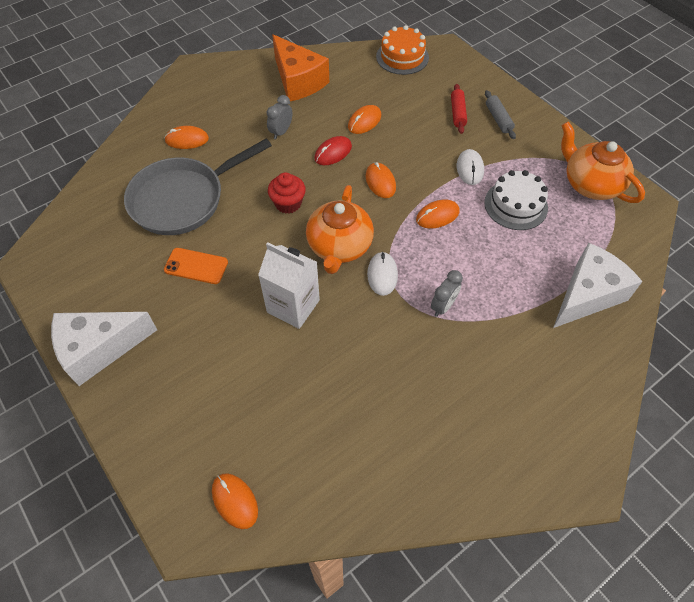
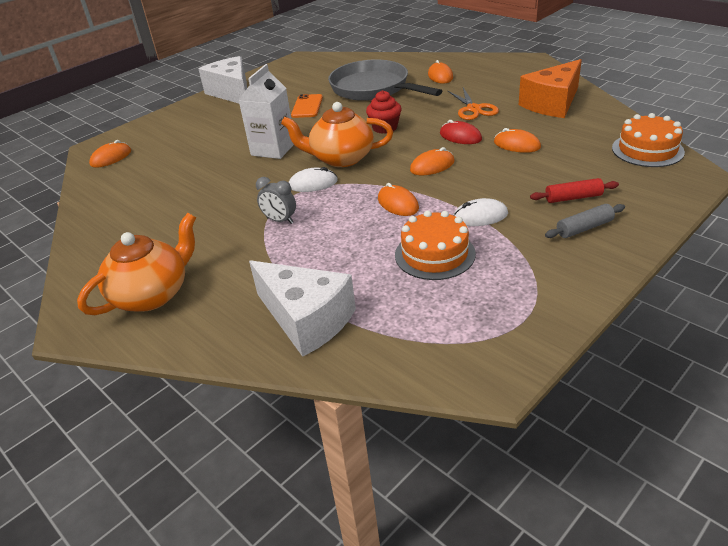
camera: 85 degrees right, 20 degrees down
grey clock [266,95,292,139] -> orange scissors [448,88,499,120]
white cake [484,170,548,230] -> orange cake [395,210,476,280]
orange teapot [561,121,645,203] -> orange teapot moved to [77,213,196,315]

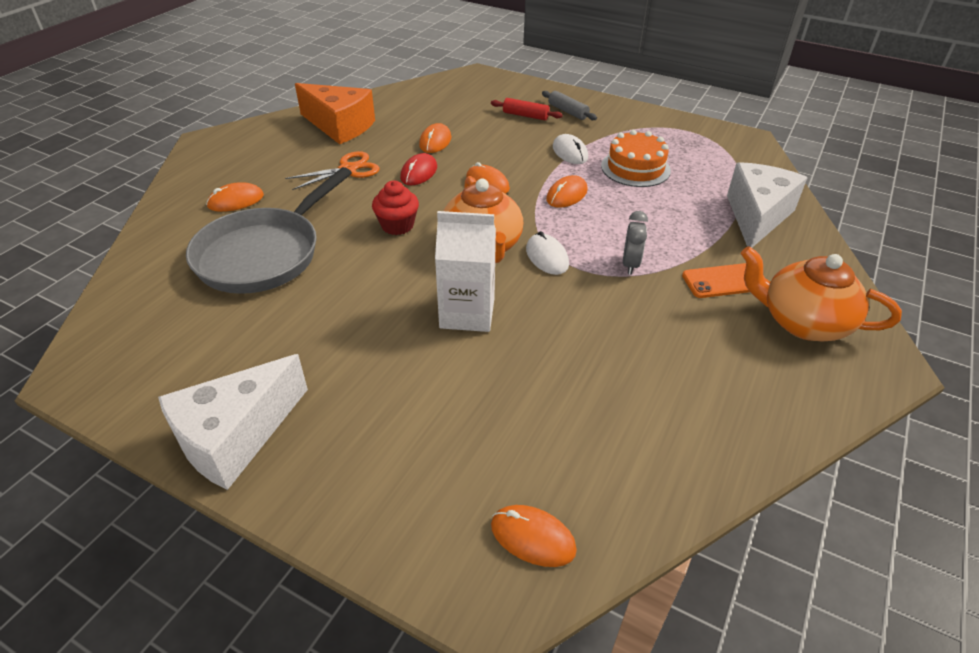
camera: 110 degrees left, 5 degrees up
orange phone [291,94,323,118] -> orange phone moved to [682,263,750,298]
red rolling pin [530,178,619,203] -> red rolling pin turned 45 degrees counterclockwise [491,98,563,120]
orange cake [612,113,685,167] -> none

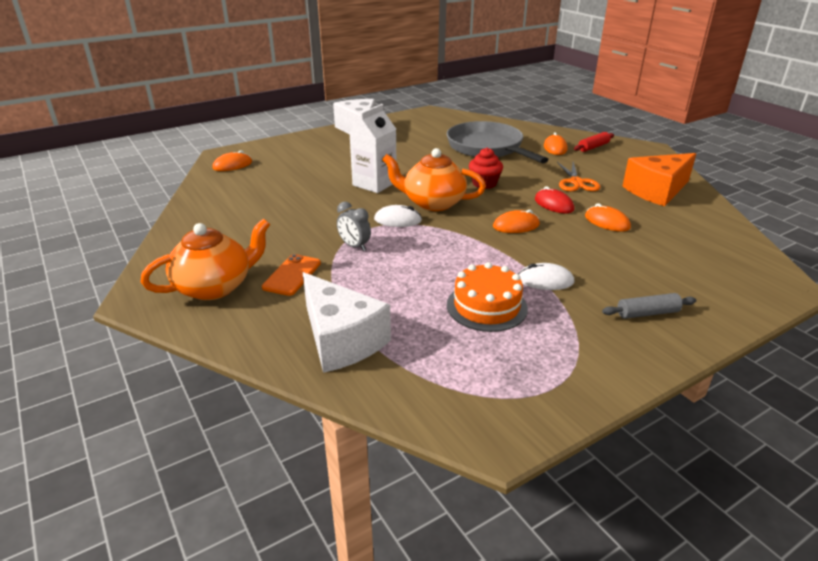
camera: 120 degrees right, 10 degrees down
red rolling pin [491,98,563,120] -> red rolling pin moved to [574,132,614,152]
orange mouse [546,175,588,208] -> none

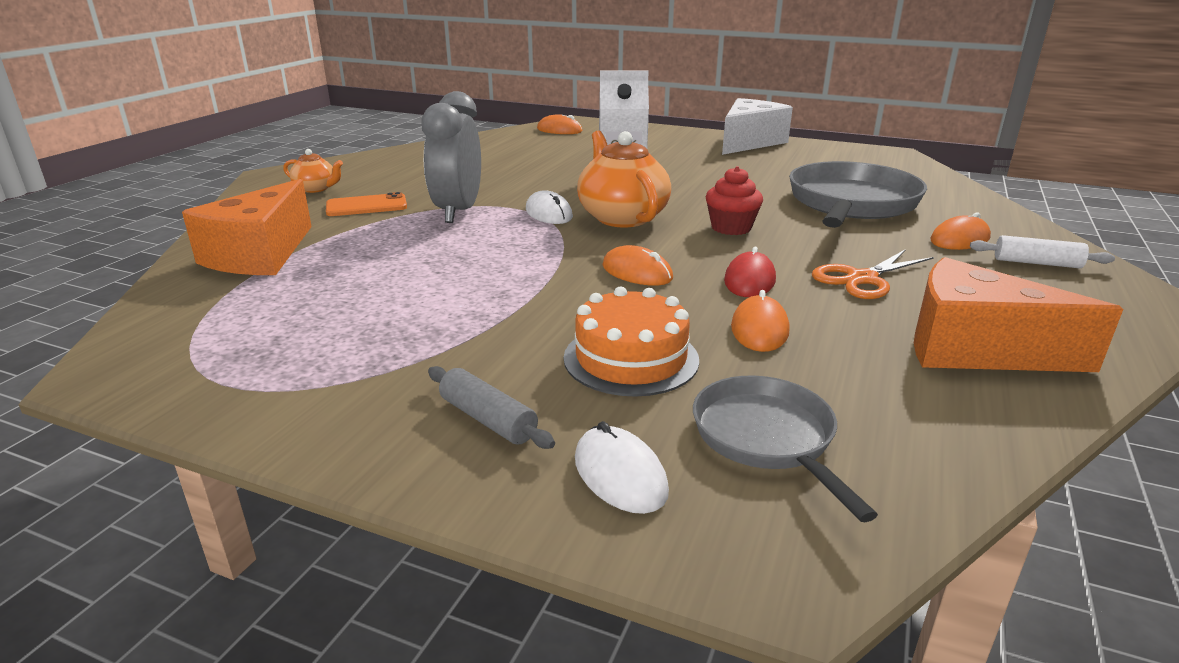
camera: 55 degrees right, 5 degrees down
orange teapot [141,218,271,300] -> orange teapot [283,149,343,193], size x0.52
white cheese [303,272,391,373] -> orange cheese [182,179,312,275]
grey clock [337,202,371,251] -> grey clock [422,91,481,223], size x1.90
orange cake [447,262,528,332] -> orange cake moved to [564,287,699,396]
white mouse [519,263,574,290] -> white mouse moved to [575,421,669,514]
red rolling pin [574,132,614,152] -> white rolling pin [970,235,1115,268]
none -> grey pan [693,375,878,522]

